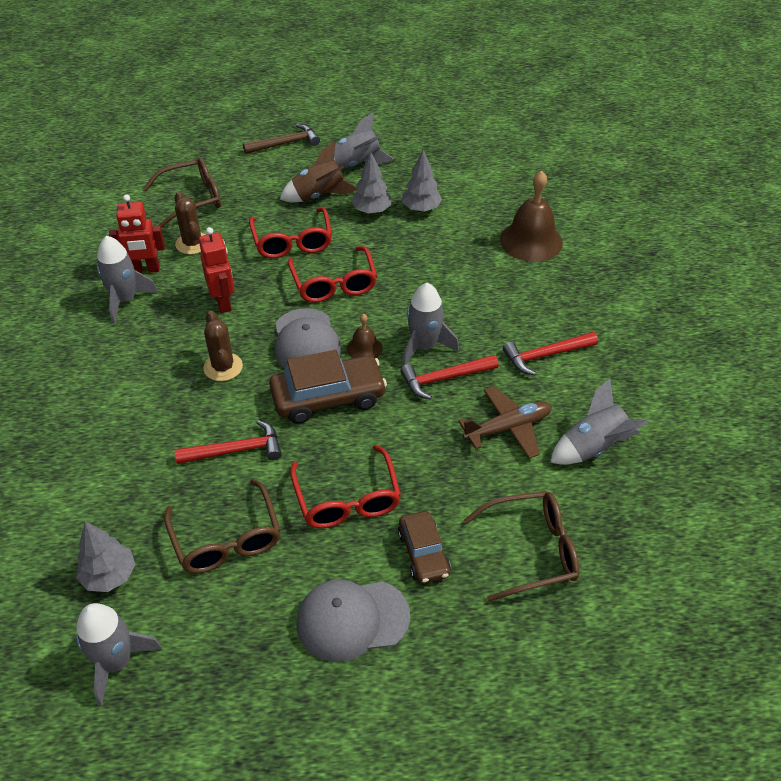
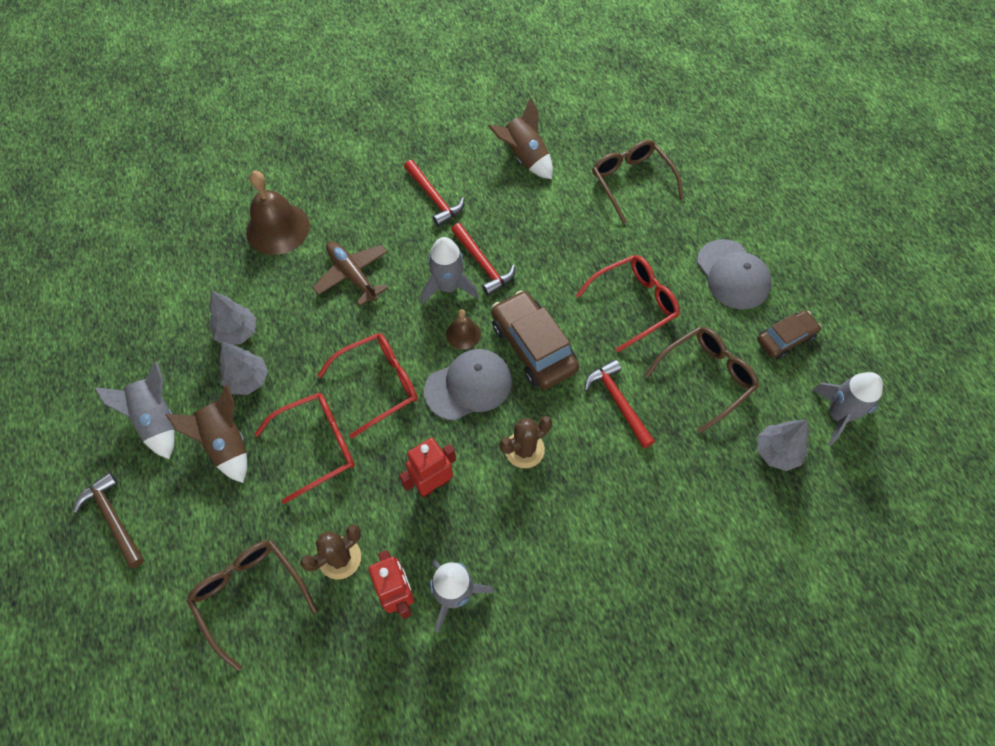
camera: 105 degrees left, 15 degrees up
brown car [398,511,451,584] -> brown car moved to [757,310,821,359]
brown plane [458,386,552,458] -> brown plane moved to [312,241,388,306]
grey rocket [550,379,649,465] -> brown rocket [488,97,553,179]

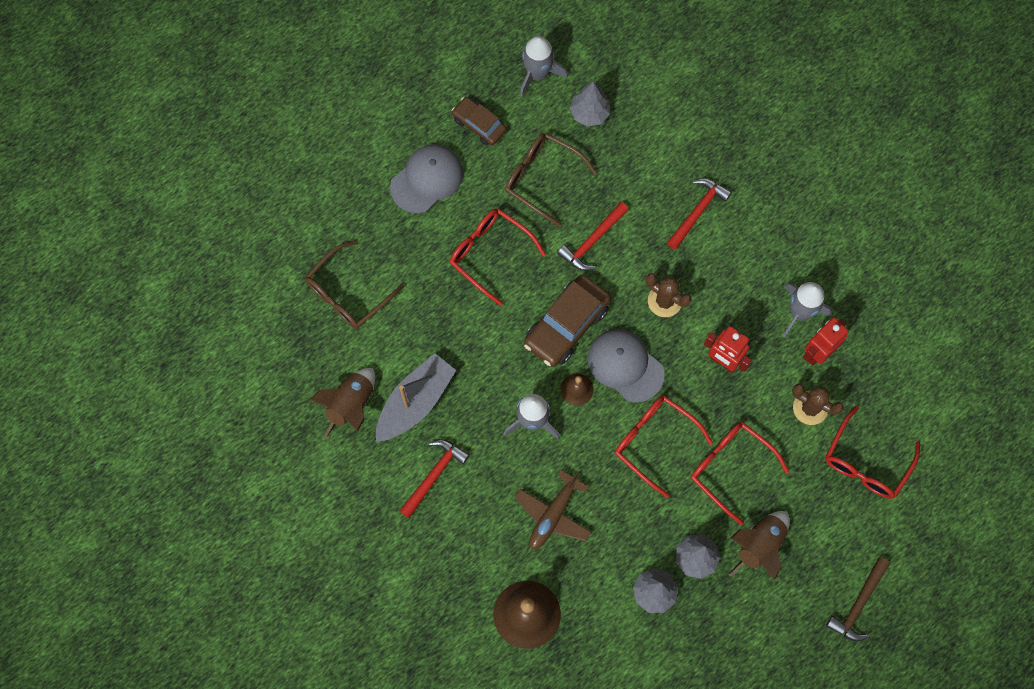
camera: 110 degrees left, 10 degrees up
grey rocket [95,362,175,459] -> none
brown glasses [187,540,318,671] -> red glasses [825,406,920,499]
red hammer [451,223,515,296] -> red hammer moved to [667,178,732,250]
none -> grey boat [376,353,456,442]

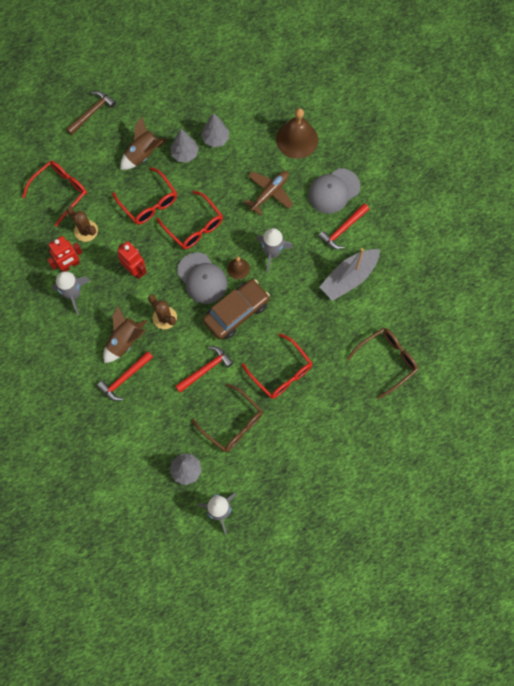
camera: 170 degrees left, 0 degrees up
brown rocket [309,368,375,439] -> brown rocket moved to [103,306,147,363]
grey cap [390,144,464,214] -> grey cap moved to [308,168,360,213]
brown car [452,97,507,145] -> none

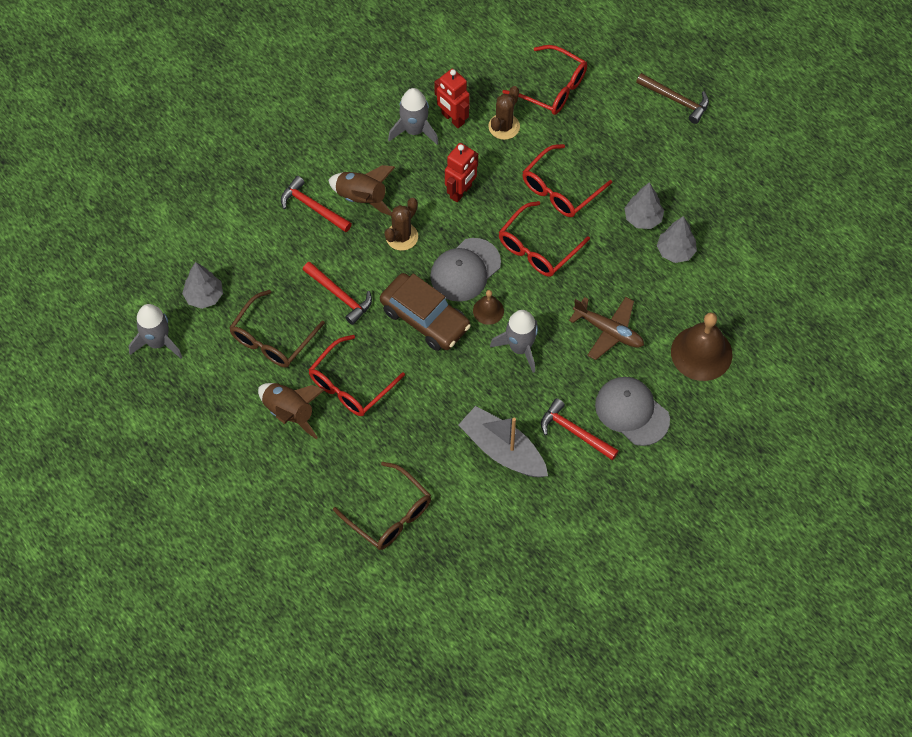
camera: 80 degrees right, 10 degrees down
brown rocket [120,117,168,170] -> brown rocket moved to [258,383,324,439]

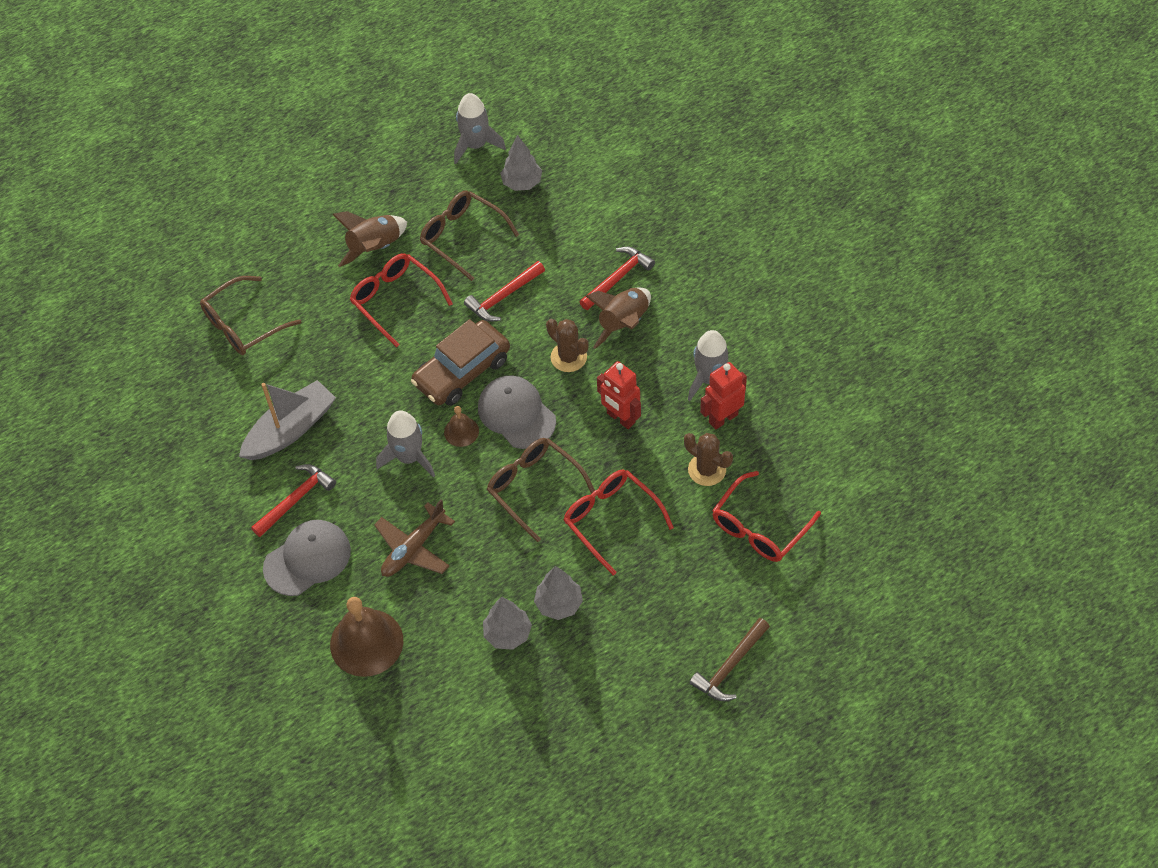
camera: 100 degrees right, 5 degrees down
red glasses [499,201,590,277] -> brown glasses [487,438,595,542]

